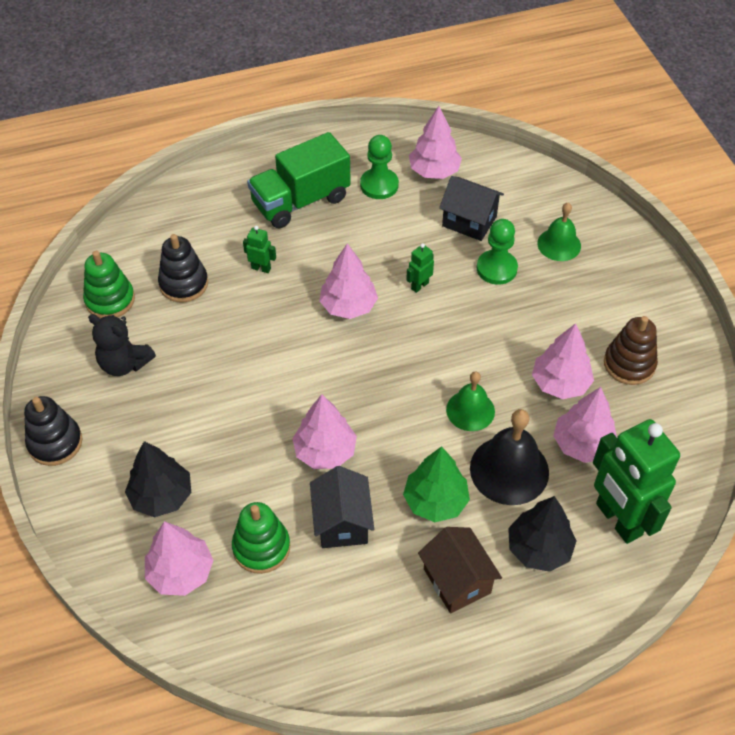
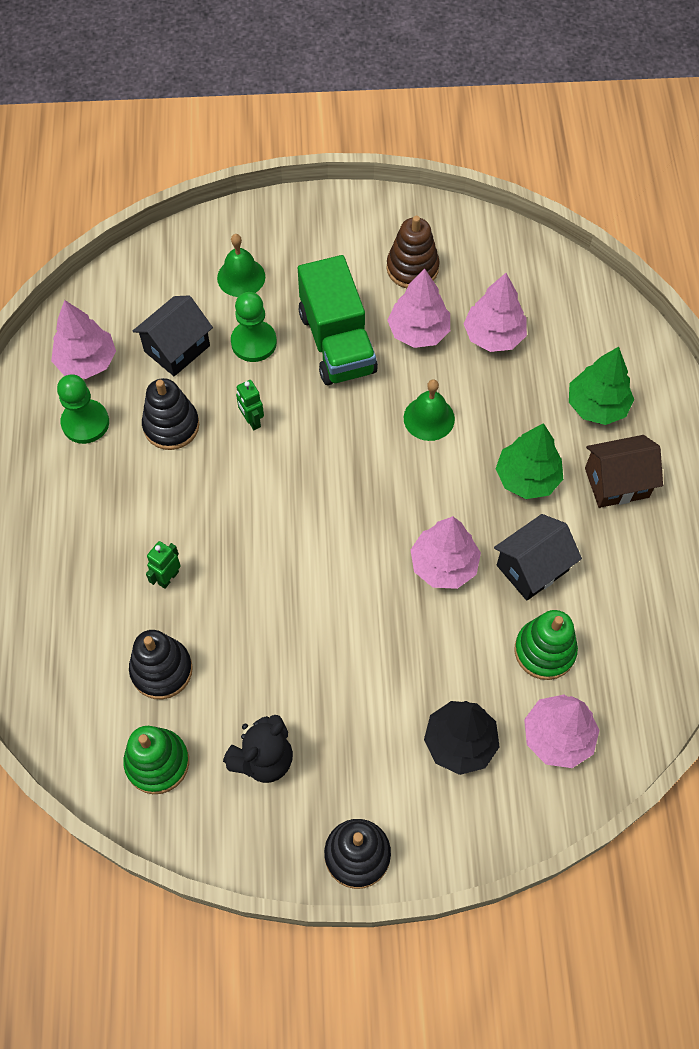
camera: 75 degrees left, 10 degrees up
green truck [247,132,351,228] -> green truck moved to [298,255,378,385]
black house [310,466,374,548] -> black house turned 45 degrees counterclockwise [494,514,582,600]
pink tree [319,243,378,319] -> none
black bell [470,409,549,505] -> none
black tree [508,496,576,572] -> green tree [569,347,634,425]
green robot [593,419,680,544] -> none
none -> black stacking toy [142,378,199,450]

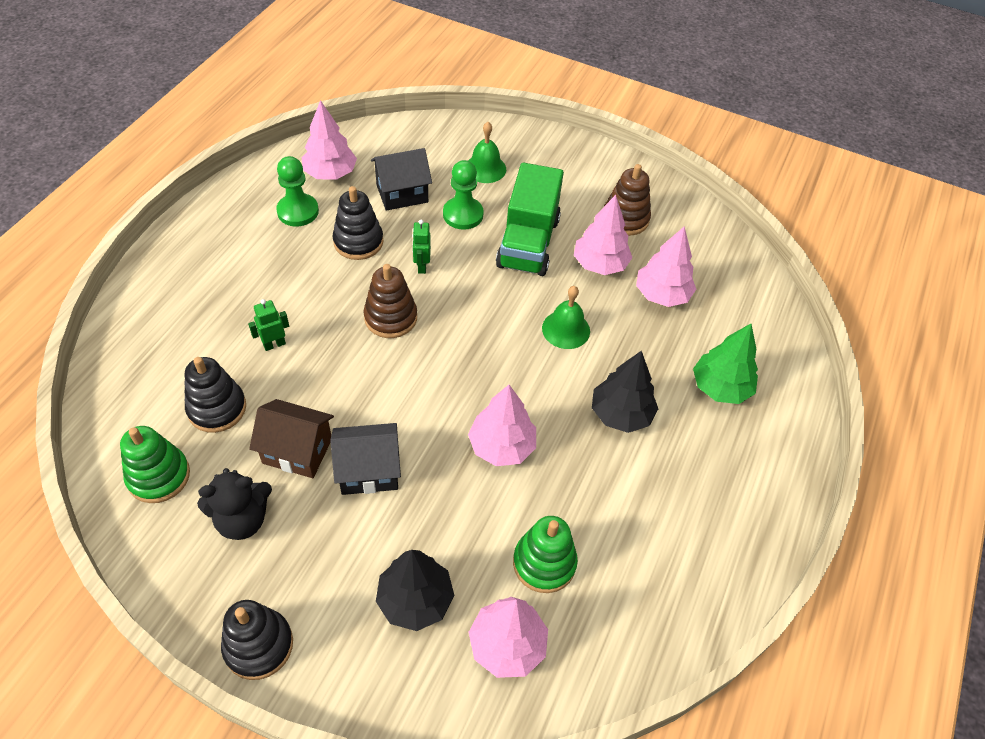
camera: 25 degrees right, 10 degrees down
black house [494,514,582,600] -> black house moved to [331,423,401,495]
green tree [496,423,563,499] -> black tree [592,351,658,433]
brown house [585,435,663,508] -> brown house moved to [249,399,334,478]
none -> brown stacking toy [363,264,417,338]

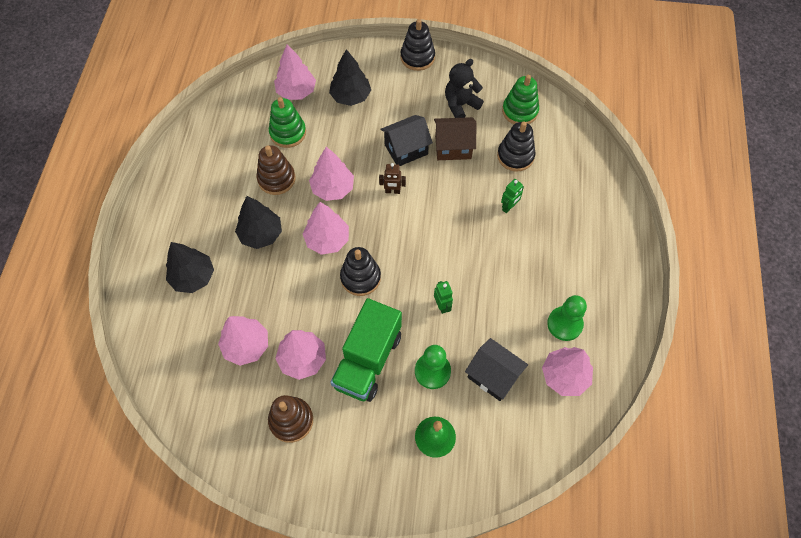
camera: 165 degrees right, 10 degrees up
black stacking toy [333,186,384,260] -> black stacking toy moved to [340,247,381,296]
brown stacking toy [363,264,417,338] -> brown stacking toy moved to [257,145,295,195]
black house [371,148,432,211] -> black house turned 75 degrees clockwise [465,338,528,401]
green truck [496,163,564,276] -> green truck turned 150 degrees counterclockwise [330,298,402,402]
green bell [542,286,590,349] -> none
green tree [693,324,758,404] -> black tree [166,242,214,293]
none -> pink tree [303,202,349,255]
none -> brown robot [379,163,406,194]

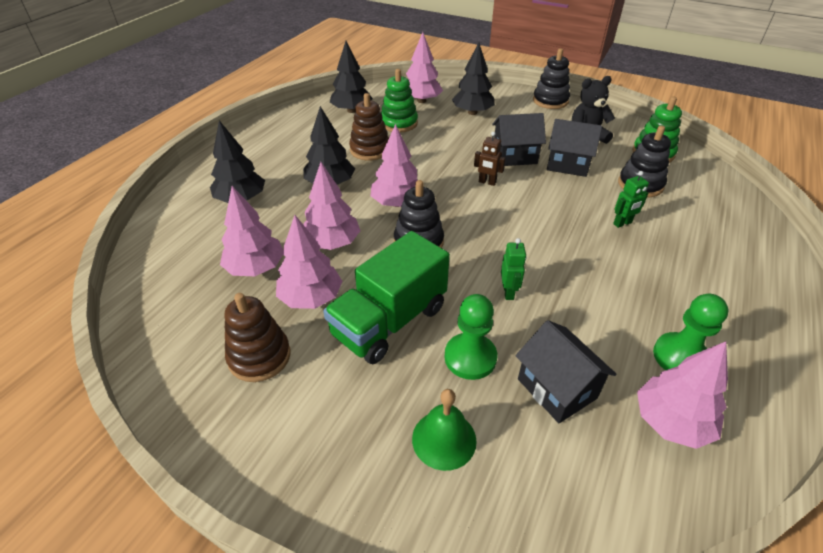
camera: 20 degrees right, 20 degrees down
pink tree [309,147,354,201] -> pink tree moved to [304,162,361,250]
brown house [434,117,476,160] -> black house [547,119,602,177]
none -> black tree [330,41,373,113]

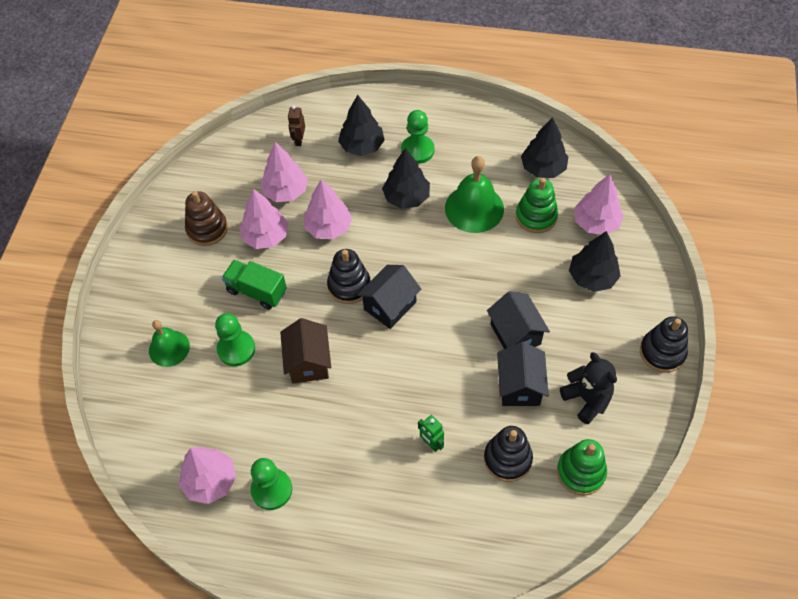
camera: 75 degrees right, 15 degrees up
green truck [323,231,450,364] -> green truck [222,260,287,310], size x0.66
brown stacking toy [349,93,389,160] -> green bell [445,156,504,233]
pink tree [371,124,417,207] -> none
brown robot [474,132,506,186] -> brown robot moved to [288,106,305,146]
green robot [501,238,527,300] -> brown house [280,318,331,383]
black house [516,320,617,423] -> black house moved to [357,265,421,329]
none -> green pawn [401,110,434,164]

